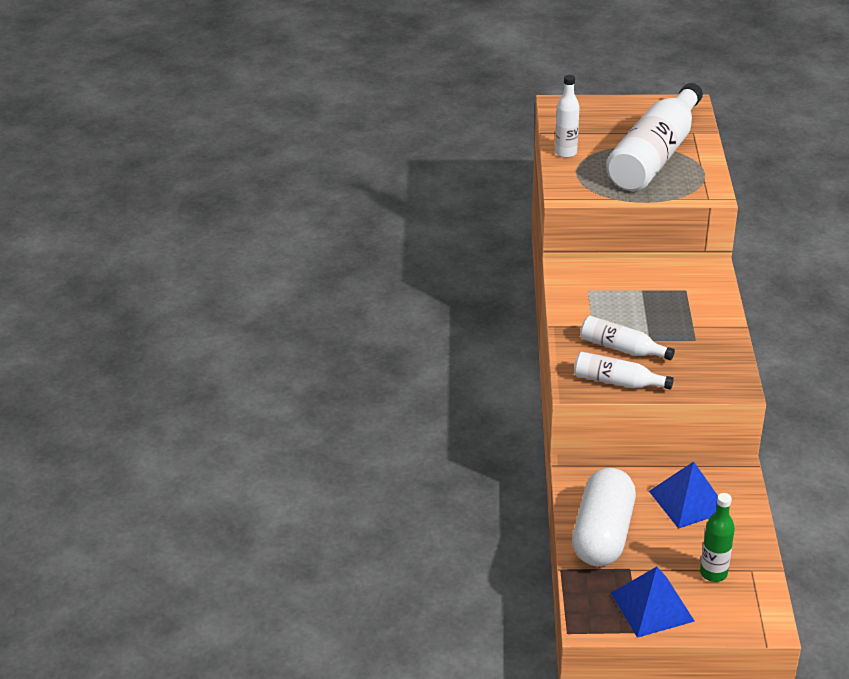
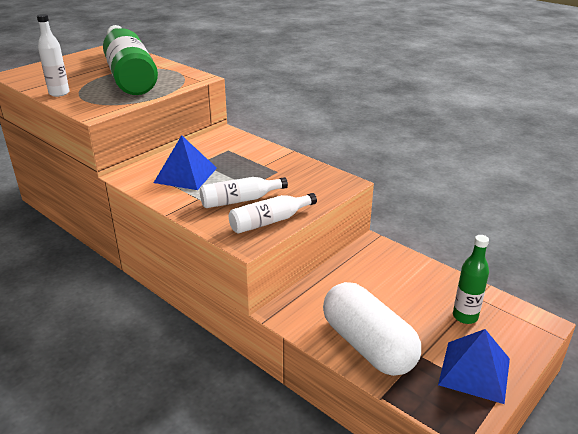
camera: 50 degrees left, 5 degrees down
white bottle [606,83,703,191] -> green bottle [103,25,158,95]
blue pyramid [649,461,718,529] -> blue pyramid moved to [154,135,217,190]

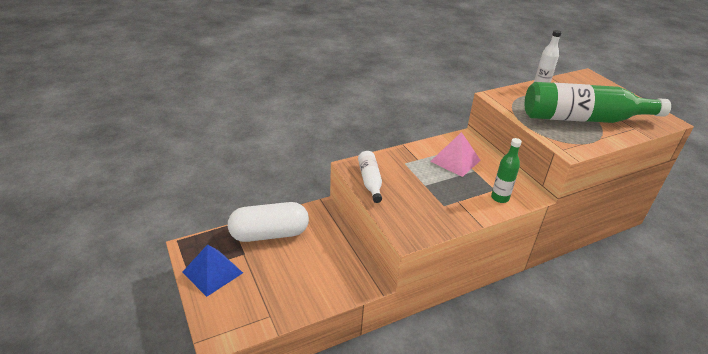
camera: 110 degrees right, 5 degrees up
blue pyramid [154,135,217,190] -> pink pyramid [430,132,481,177]
white bottle [200,177,288,208] -> none
green bottle [453,235,489,324] -> green bottle moved to [491,138,522,203]

